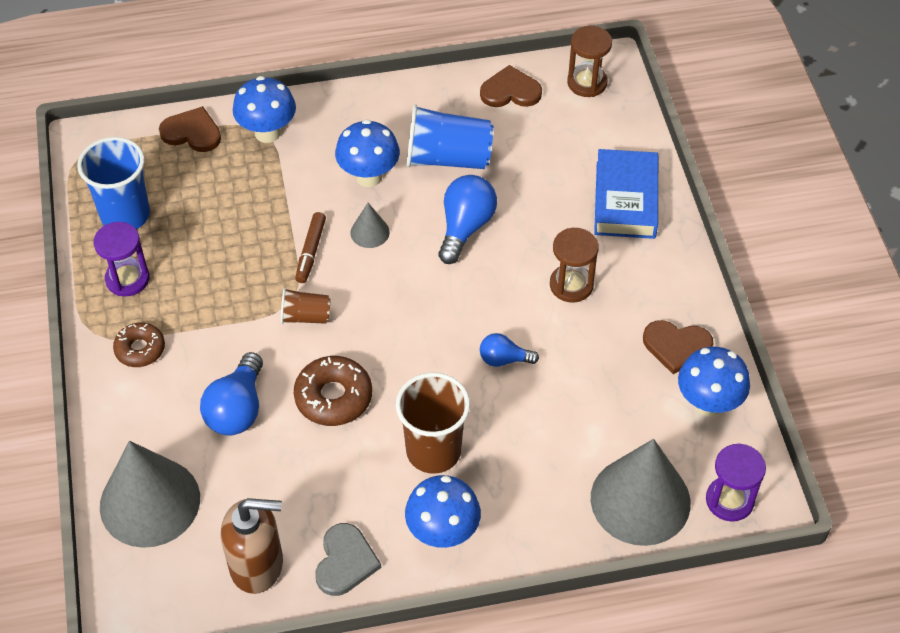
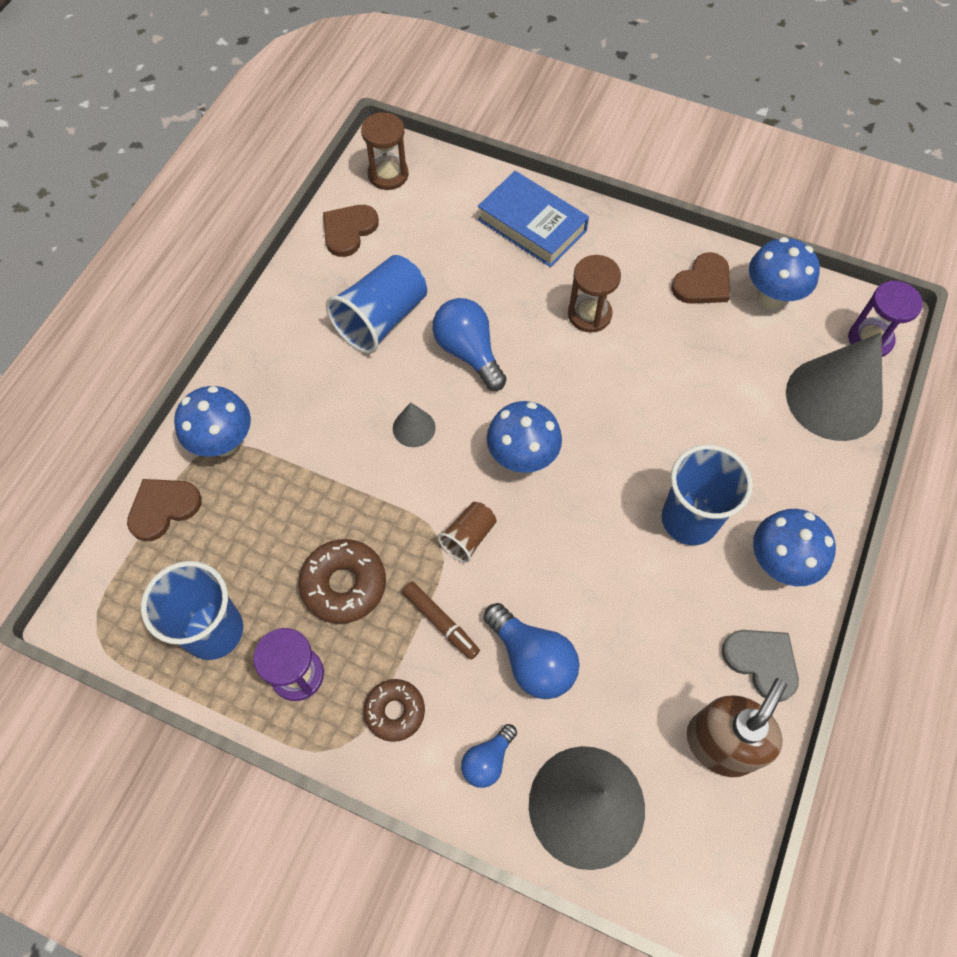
camera: 55 degrees left, 10 degrees up
brown donut [294,356,372,426] -> brown donut moved to [299,539,386,624]
brown marker [295,212,326,283] -> brown marker moved to [402,581,480,660]
blue mushroom [335,120,400,187] -> blue mushroom moved to [487,401,562,473]
brown cup [396,372,470,474] -> blue cup [662,445,753,545]
blue light bulb [480,333,539,367] -> blue light bulb moved to [461,724,517,788]

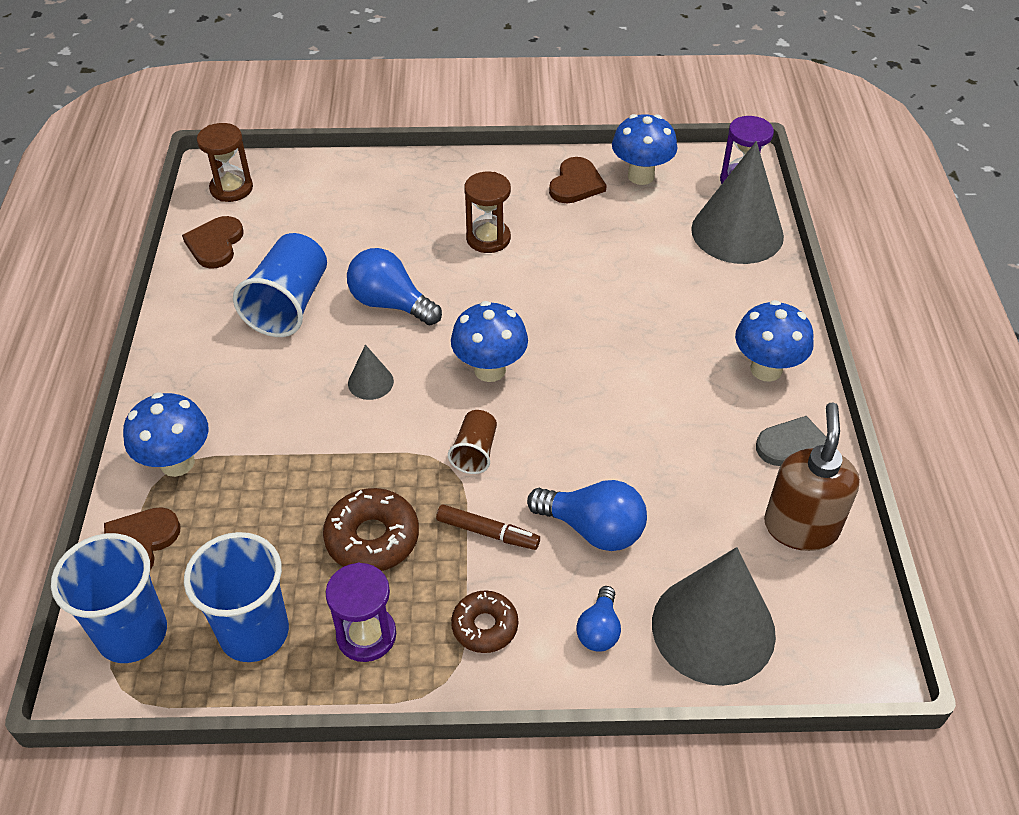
camera: 25 degrees left, 15 degrees down
blue book [478,171,589,267] -> none
blue cup [662,445,753,545] -> blue cup moved to [51,533,167,663]

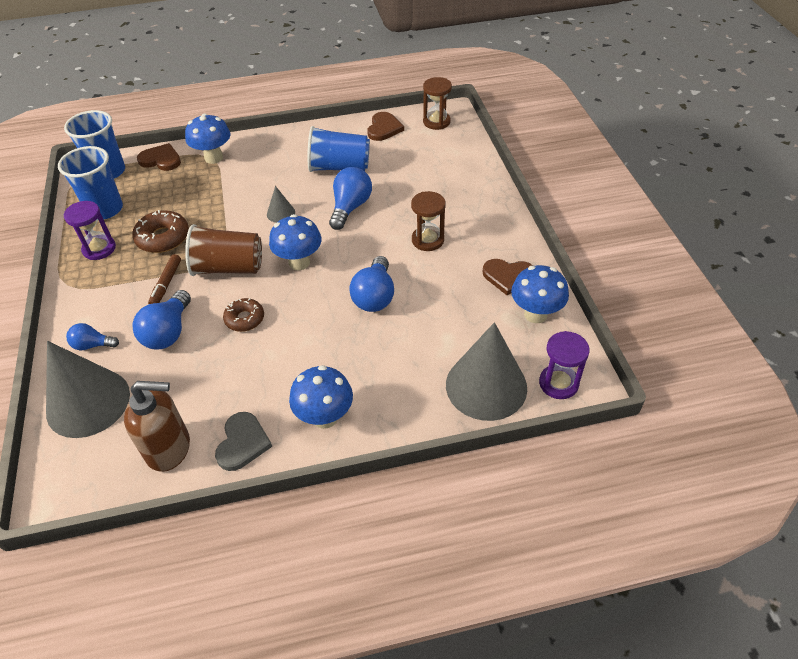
camera: 80 degrees right, 0 degrees up
brown heart [182,216,244,269] -> brown heart turned 105 degrees clockwise [367,112,404,141]
brown cup [448,410,497,474] -> brown cup [185,224,262,276], size x1.85
brown donut [451,590,518,653] -> brown donut moved to [223,298,264,332]
none -> blue light bulb [349,256,394,312]

